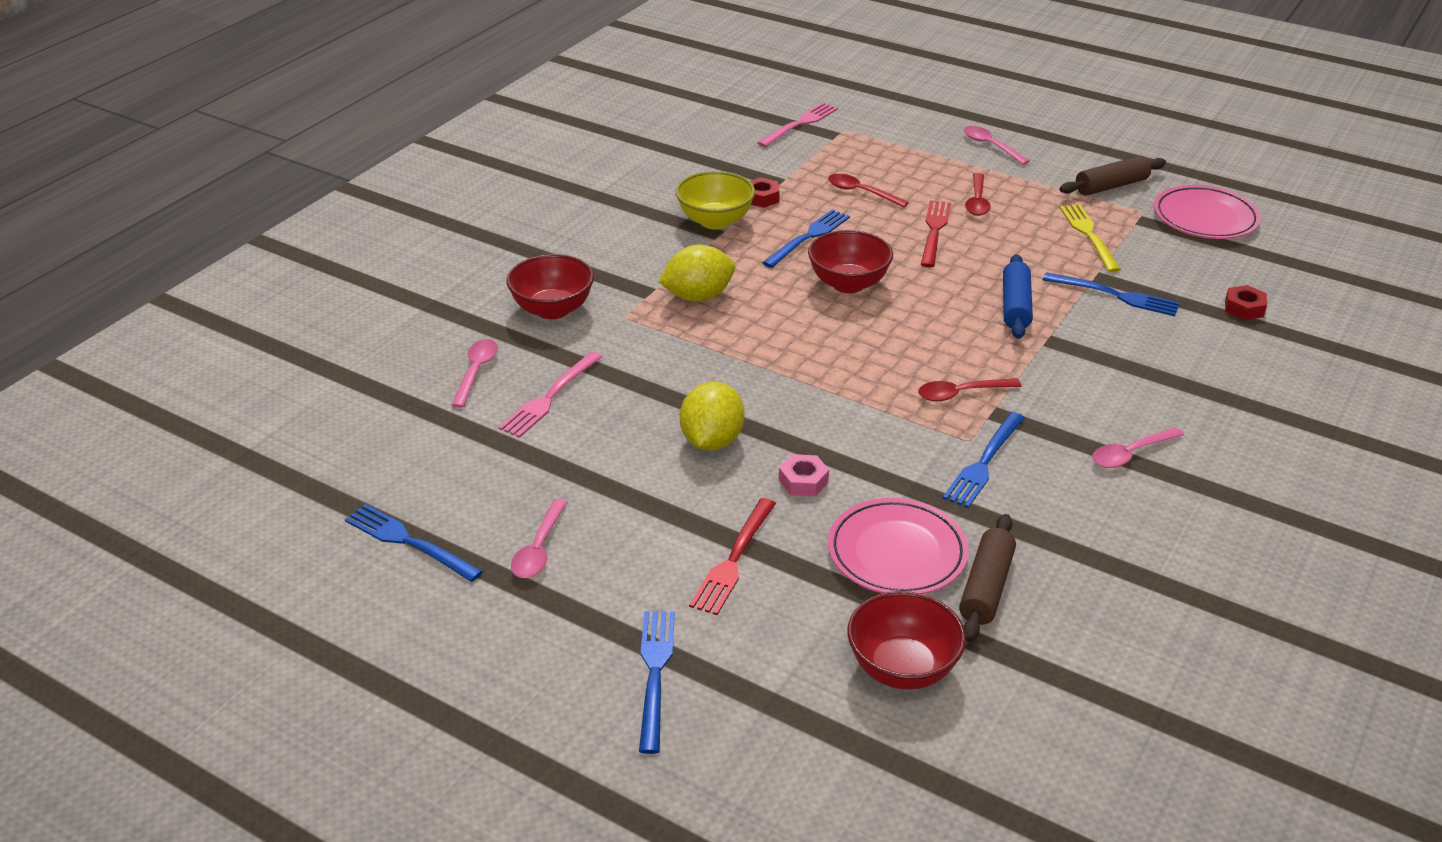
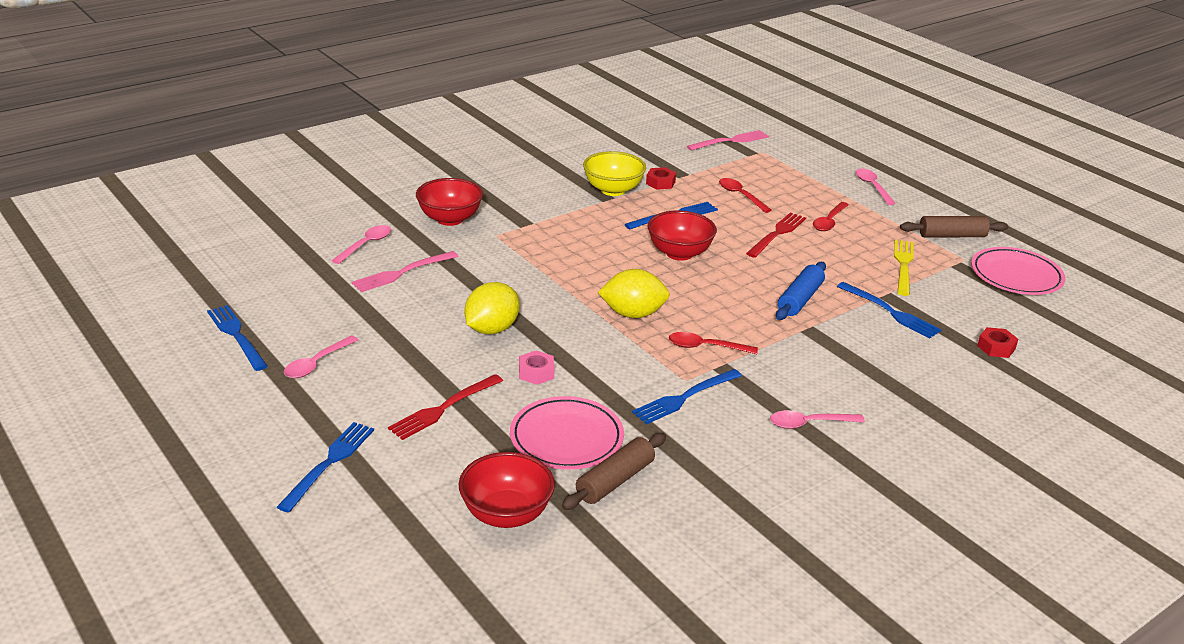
camera: 20 degrees right, 5 degrees down
yellow lemon [658,245,735,302] -> yellow lemon moved to [598,269,670,318]

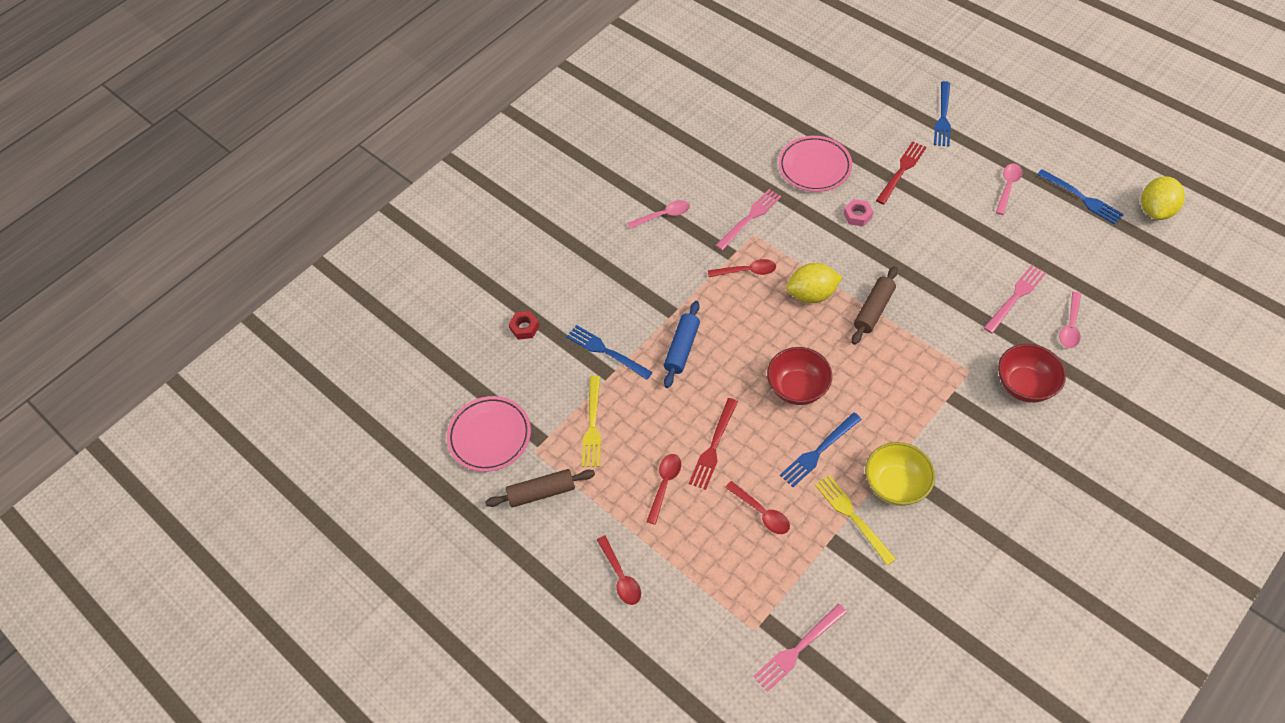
camera: 175 degrees right, 25 degrees up
red bowl [459,452,555,528] -> none
yellow lemon [464,282,520,334] -> yellow lemon moved to [1141,176,1185,220]
brown rolling pin [562,433,666,510] -> brown rolling pin moved to [852,266,898,345]
blue fork [632,369,742,424] -> pink fork [715,189,781,250]
red nut [646,167,676,190] -> yellow fork [815,475,896,565]
pink spoon [856,168,896,205] -> red spoon [597,535,641,605]

